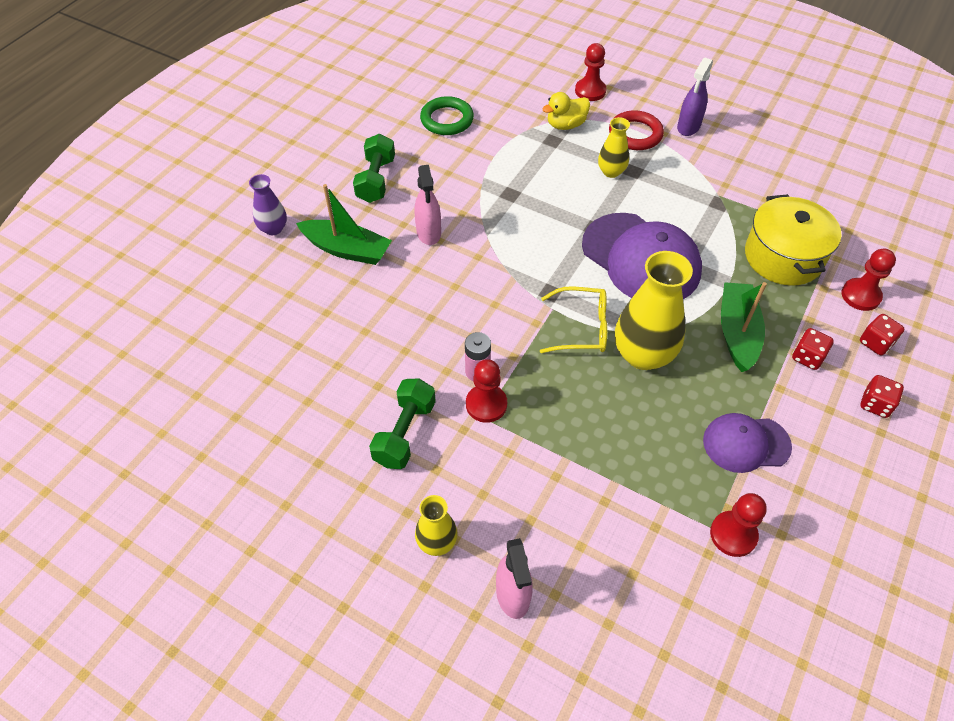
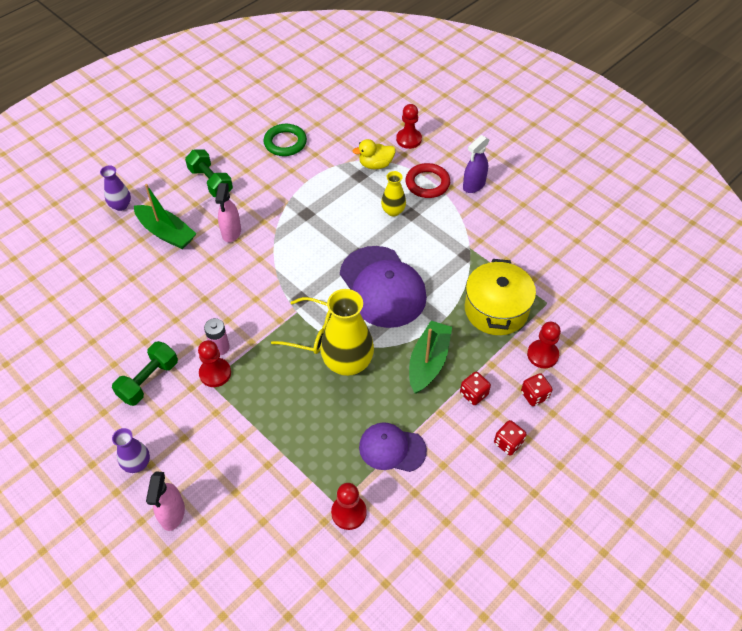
camera: 15 degrees right, 0 degrees up
green dumbbell [353,134,395,203] -> green dumbbell turned 60 degrees counterclockwise [185,150,233,197]
yellow vase [415,495,458,556] -> purple vase [112,428,150,473]

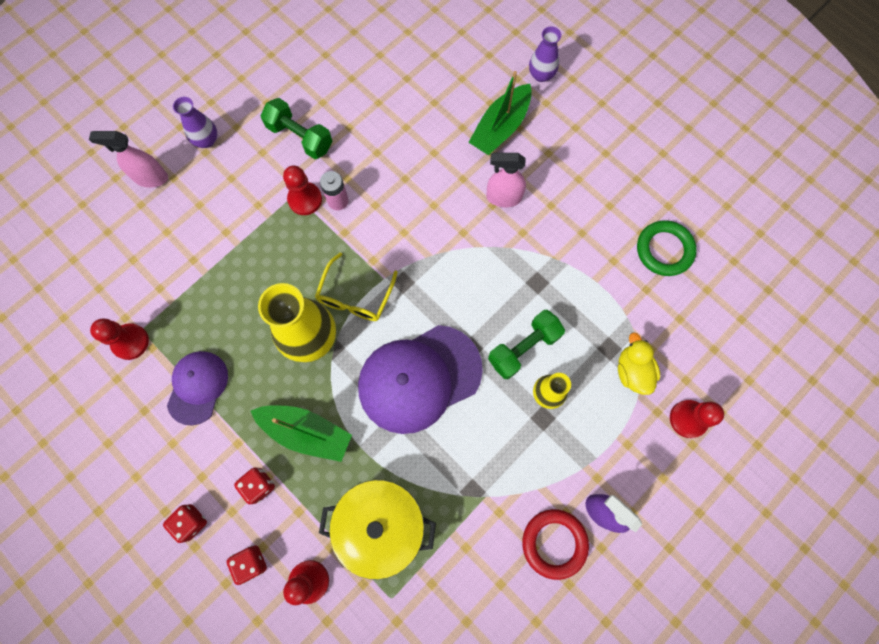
camera: 90 degrees right, 20 degrees up
green dumbbell [185,150,233,197] -> green dumbbell moved to [488,310,565,379]
red ring [406,163,450,198] -> red ring moved to [522,509,589,580]

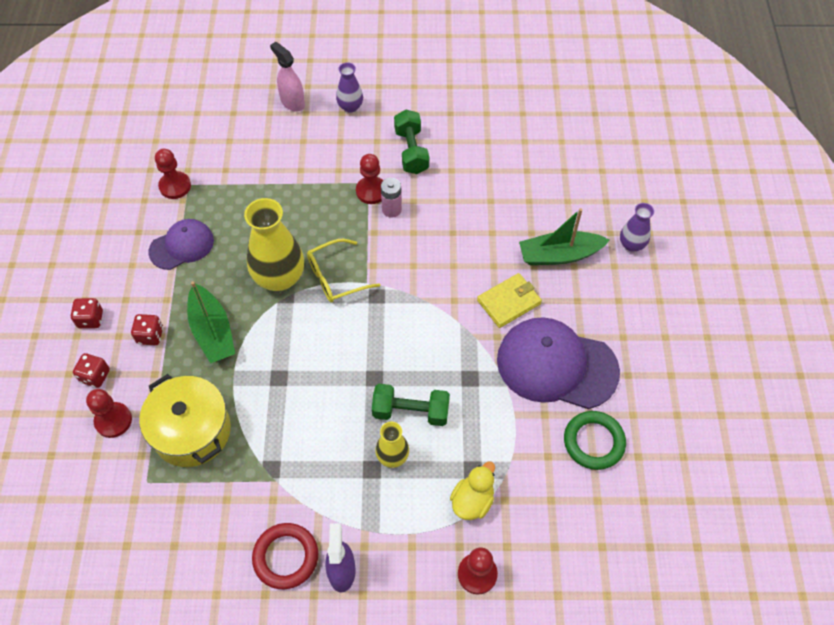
camera: 45 degrees right, 15 degrees down
purple cap [358,325,483,434] -> purple cap moved to [497,317,620,409]
pink spray bottle [486,153,526,207] -> yellow wallet [477,273,542,328]

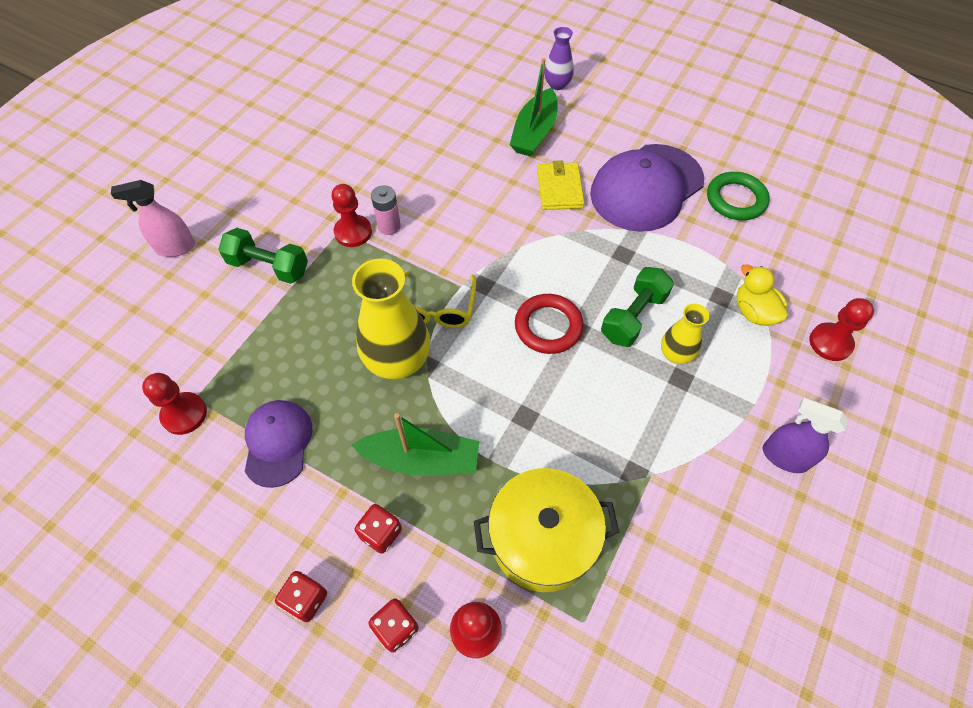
camera: 60 degrees left, 0 degrees up
red ring [252,523,318,589] -> red ring moved to [515,294,584,354]
purple vase [336,62,363,113] -> none
green dumbbell [394,110,429,174] -> green dumbbell moved to [218,228,308,284]

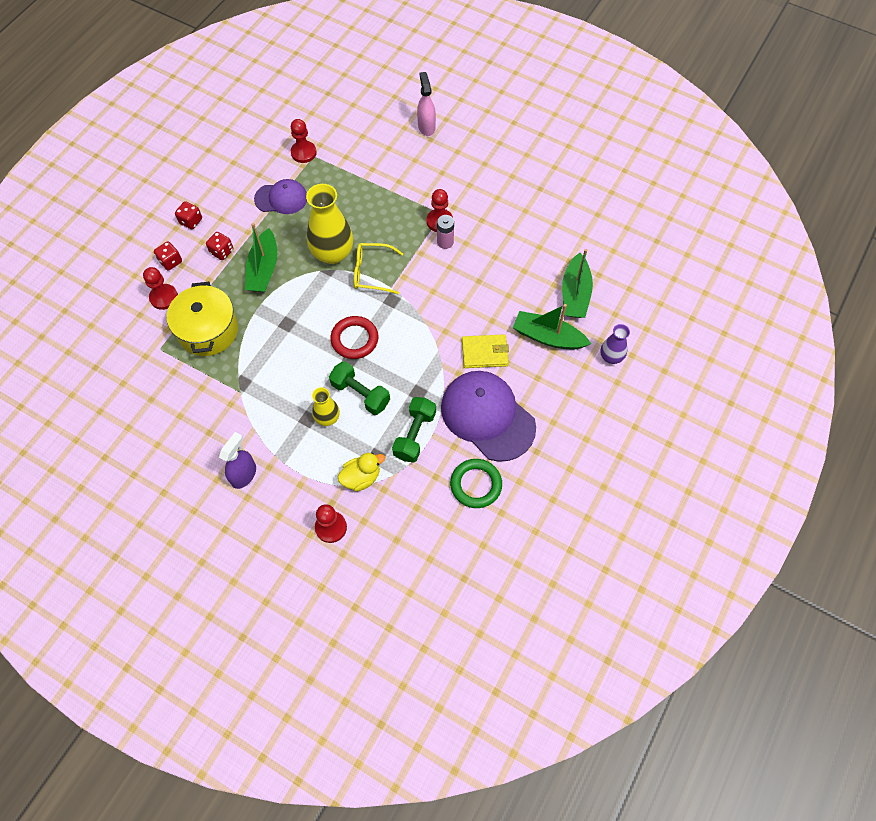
camera: 90 degrees right, 5 degrees up
green dumbbell [218,228,308,284] -> green dumbbell moved to [392,397,436,463]
none -> green boat [562,249,593,318]

